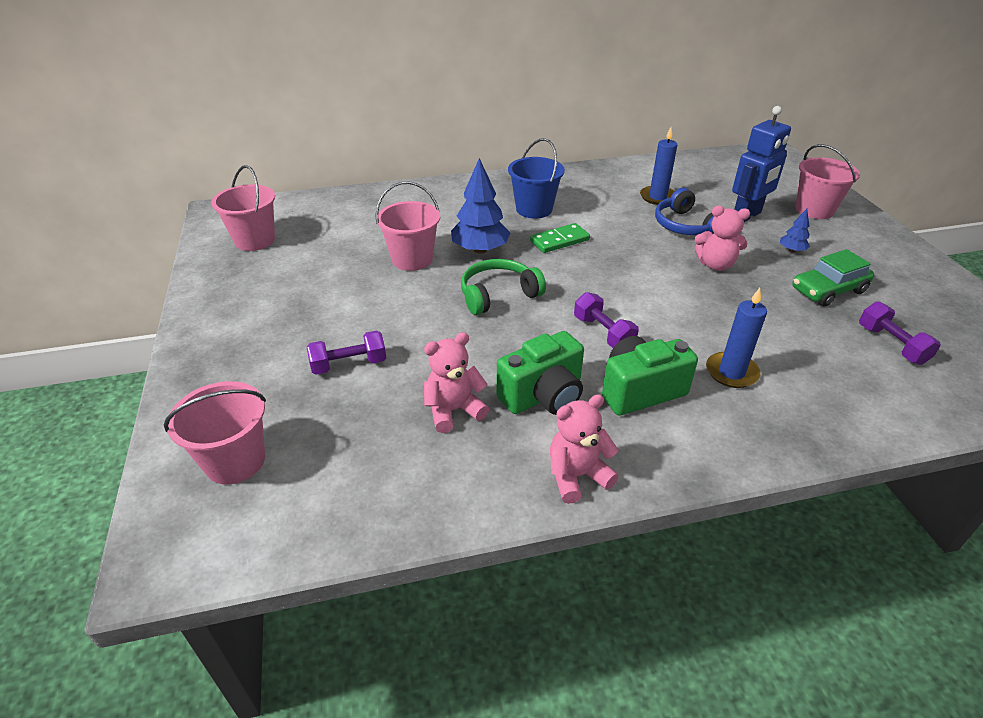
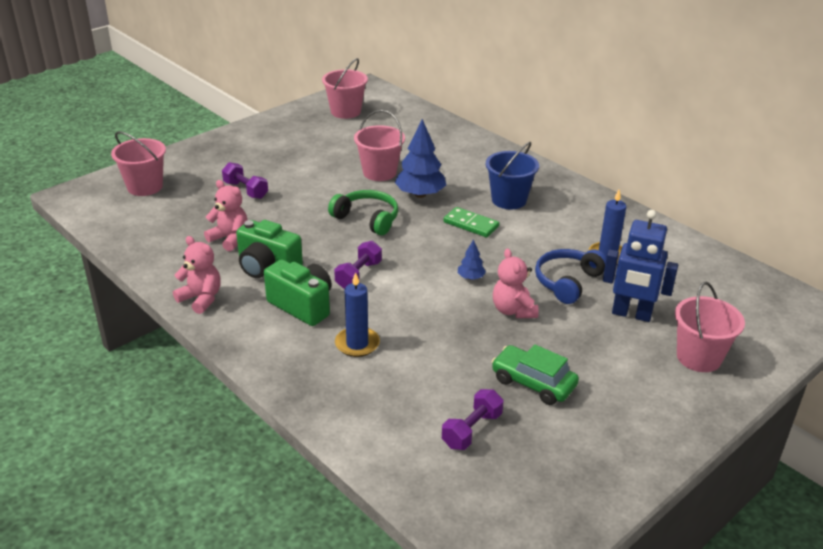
camera: 60 degrees right, 5 degrees down
blue tree [780,209,810,252] -> blue tree moved to [458,239,486,280]

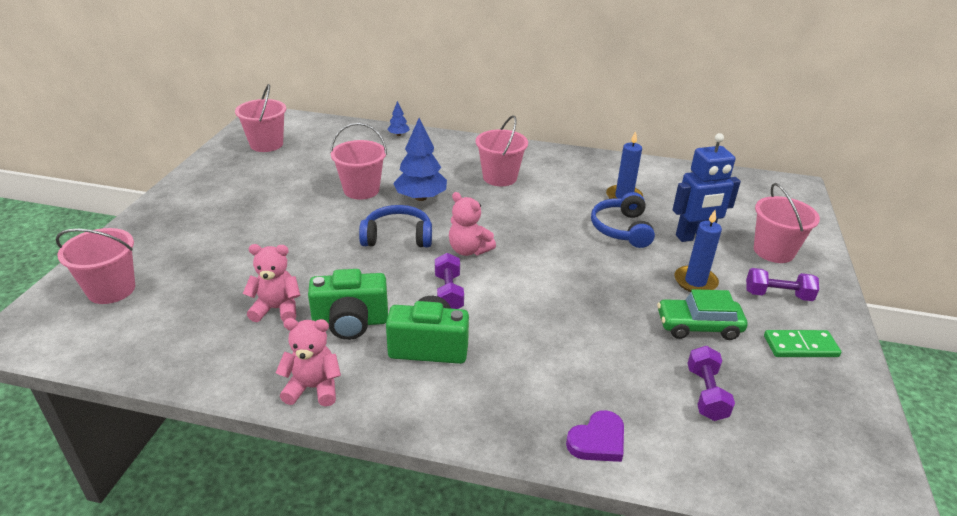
camera: 35 degrees left, 0 degrees up
purple dumbbell [222,162,268,199] -> purple dumbbell moved to [746,268,819,301]
green headphones [328,190,398,235] -> blue headphones [359,205,432,248]
blue candle [335,272,380,357] -> blue candle moved to [674,210,722,292]
green domino [443,207,499,237] -> green domino moved to [764,330,841,357]
blue tree [458,239,486,280] -> blue tree moved to [387,101,410,136]
blue bucket [486,142,539,209] -> pink bucket [476,115,528,186]
pink teddy bear [493,248,539,318] -> pink teddy bear moved to [449,192,496,256]
none -> purple heart [566,410,624,462]

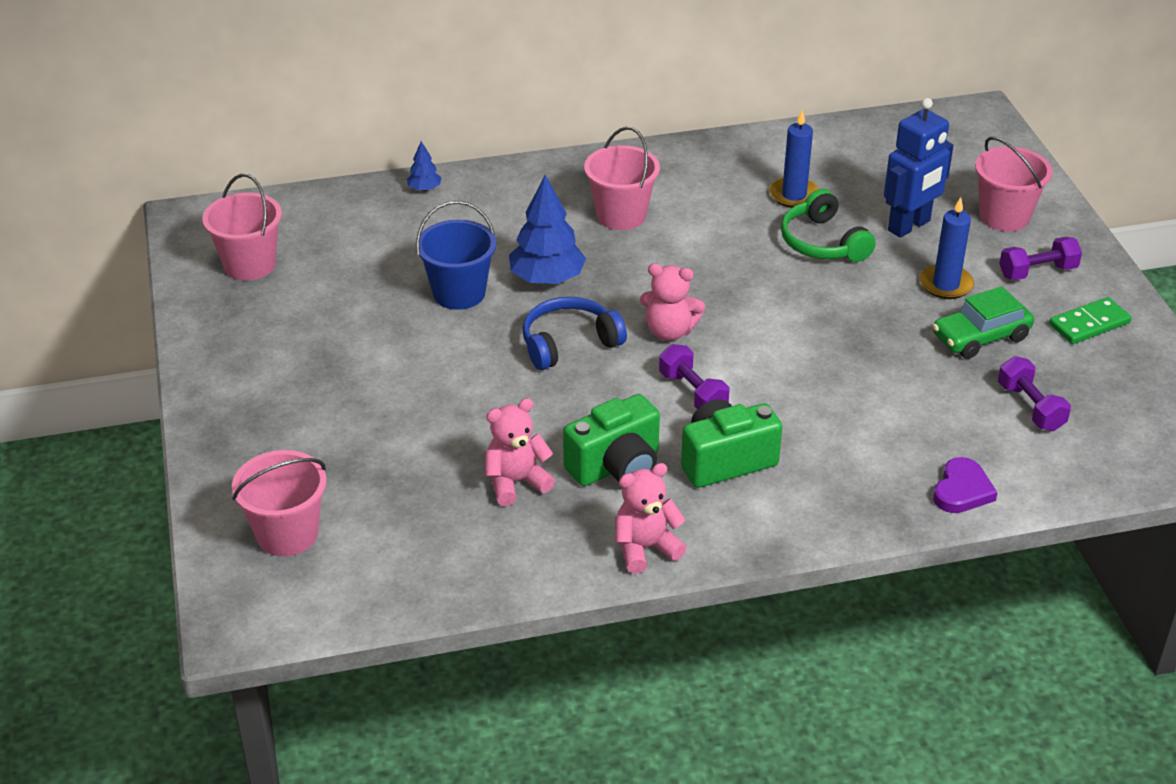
camera: 25 degrees left, 5 degrees up
pink bucket [330,123,387,200] -> blue bucket [416,201,496,310]
blue headphones [591,192,655,248] -> green headphones [781,189,876,262]

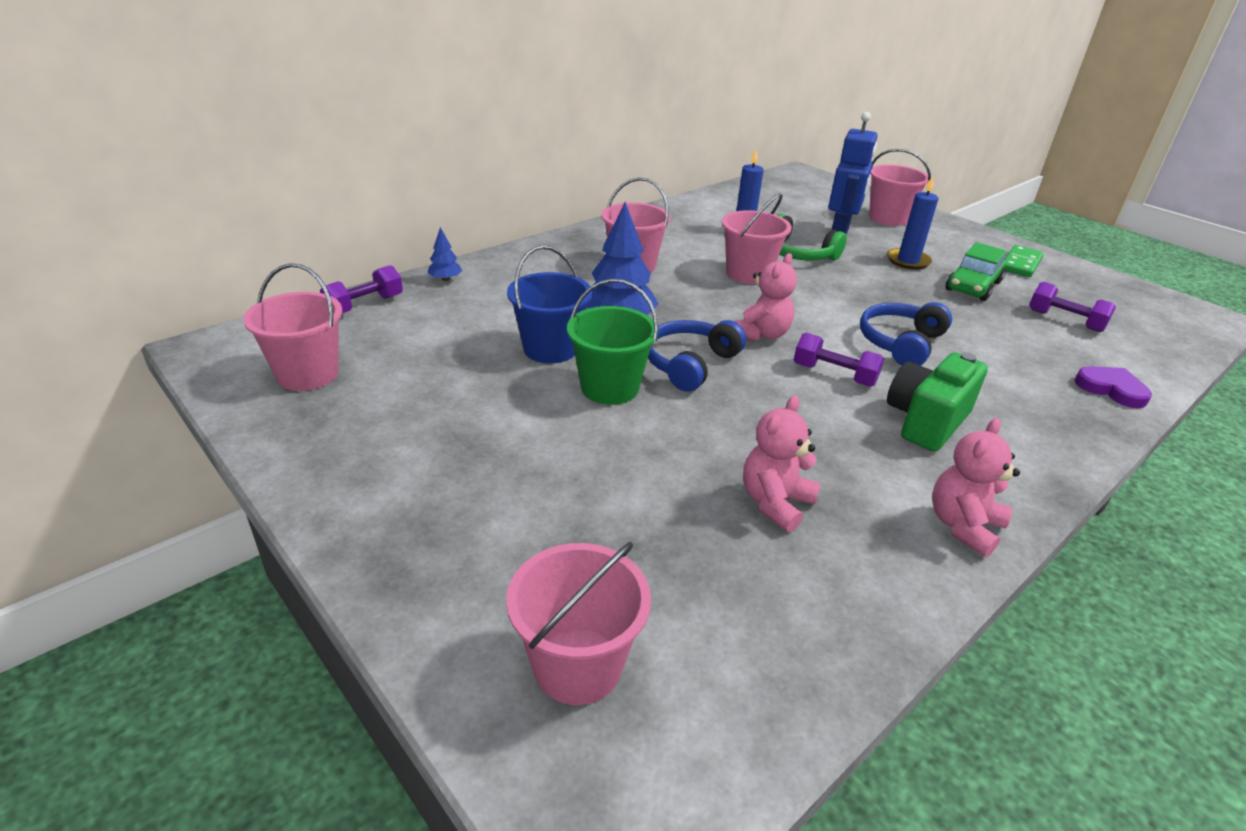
camera: 30 degrees left, 5 degrees down
green camera [563,394,660,486] -> none
pink teddy bear [640,263,705,341] -> pink teddy bear turned 45 degrees counterclockwise [735,253,797,341]
purple heart [933,457,998,513] -> purple heart turned 45 degrees counterclockwise [1075,366,1152,408]
purple dumbbell [999,237,1082,280] -> purple dumbbell moved to [320,265,403,313]
none -> green bucket [567,279,658,405]
none -> pink bucket [722,193,792,284]
none -> blue headphones [860,302,952,366]

